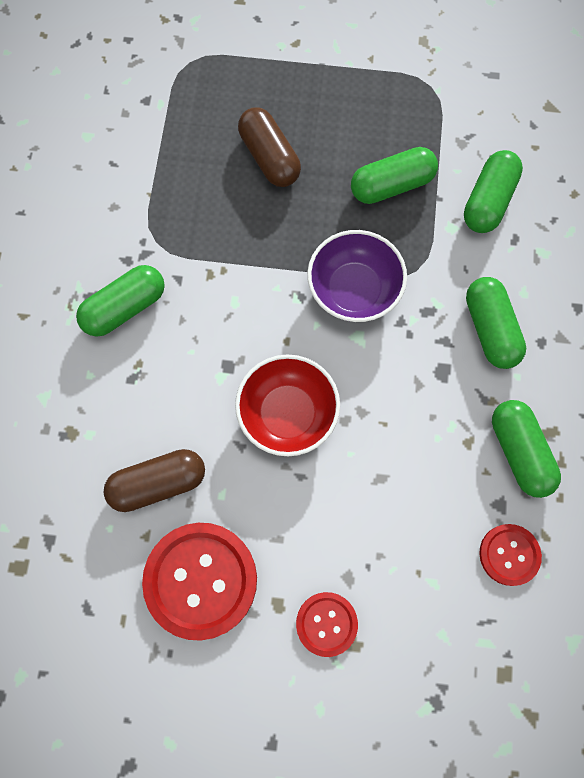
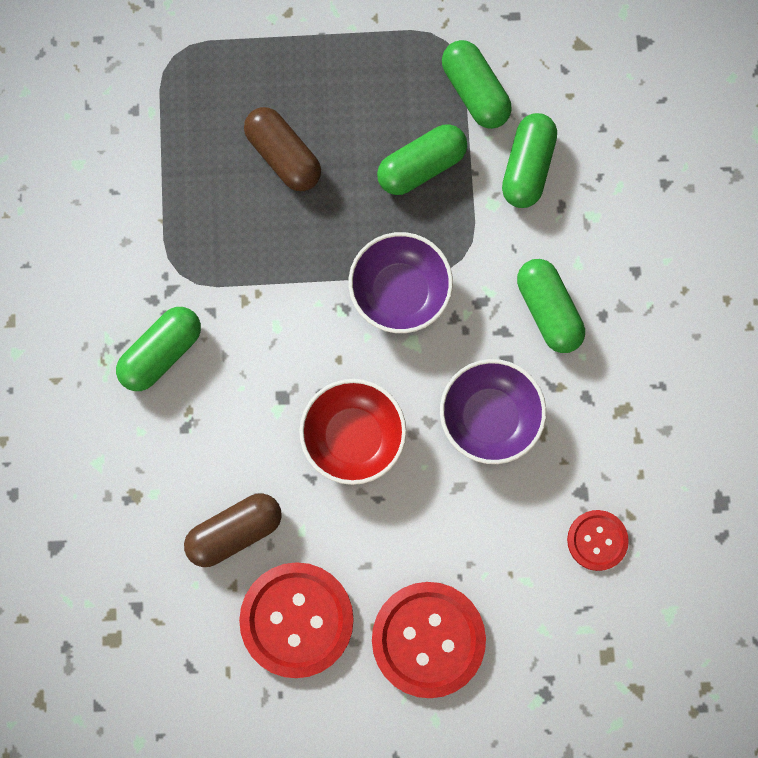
camera: 10 degrees left, 5 degrees up
red button [296,592,358,657] -> red button [372,582,486,698], size x1.86
green capsule [492,400,561,498] -> green capsule moved to [442,40,512,129]
none -> purple bowl [440,359,546,464]

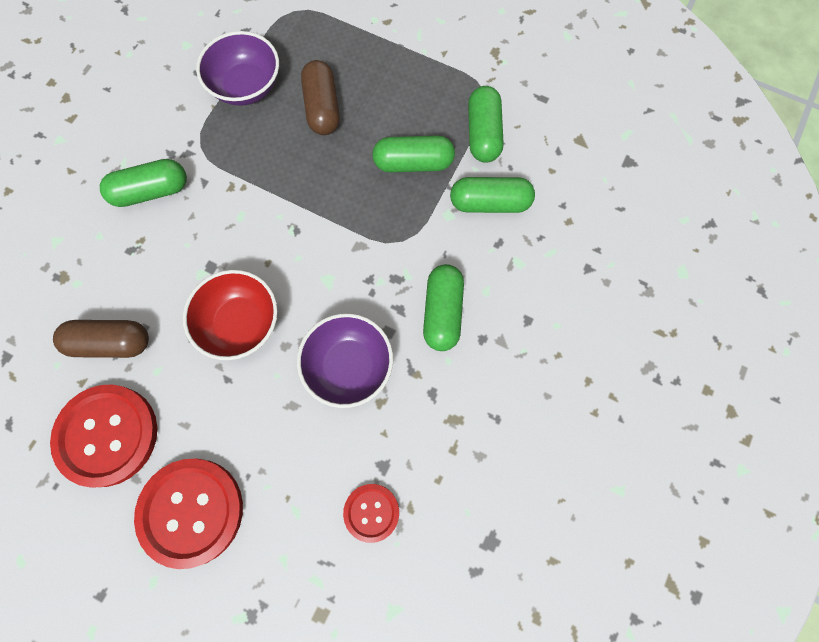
camera: 30 degrees right, 5 degrees down
purple bowl [349,232,453,333] -> purple bowl moved to [196,31,279,106]
green capsule [502,113,557,208] -> green capsule turned 45 degrees clockwise [450,177,535,213]

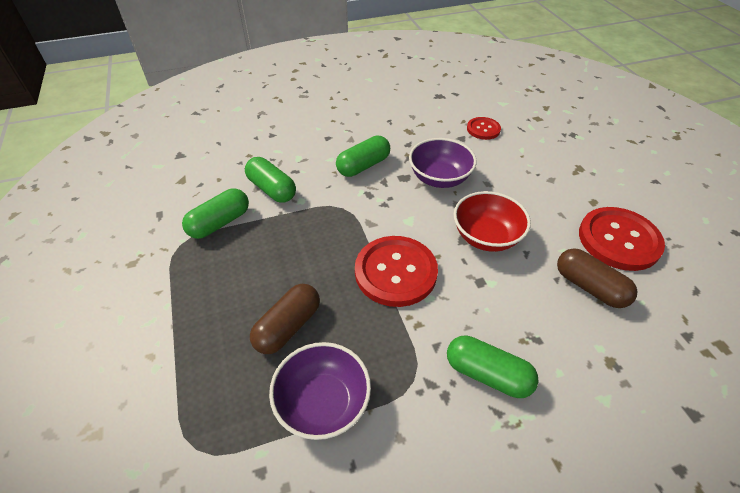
camera: 135 degrees left, 25 degrees down
red button [134,459,243,569] -> red button moved to [355,236,438,307]
green capsule [372,135,455,173] -> none

